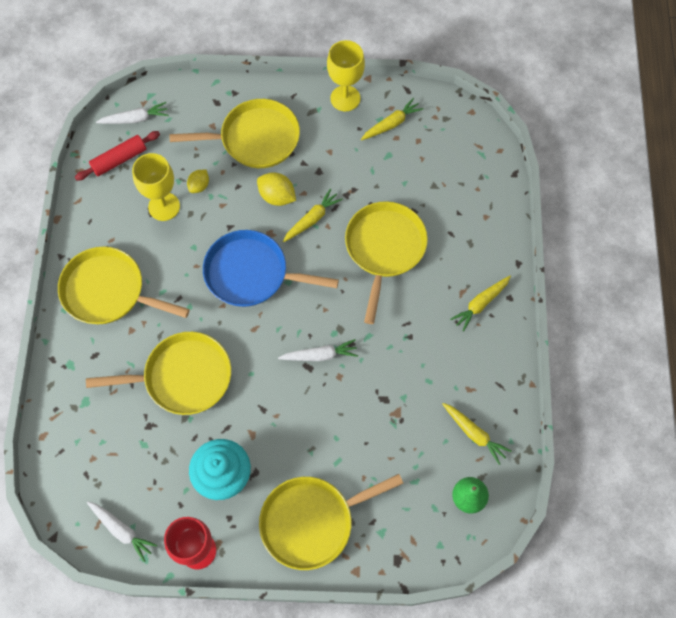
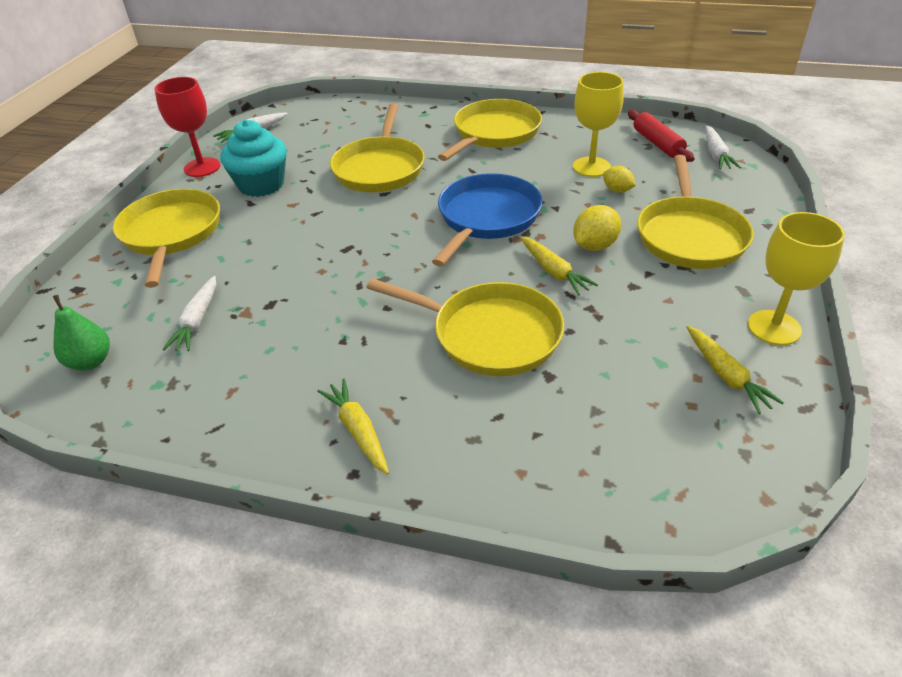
camera: 105 degrees right, 25 degrees down
white carrot [278,339,358,361] -> white carrot moved to [162,276,216,351]
yellow carrot [443,403,512,465] -> none

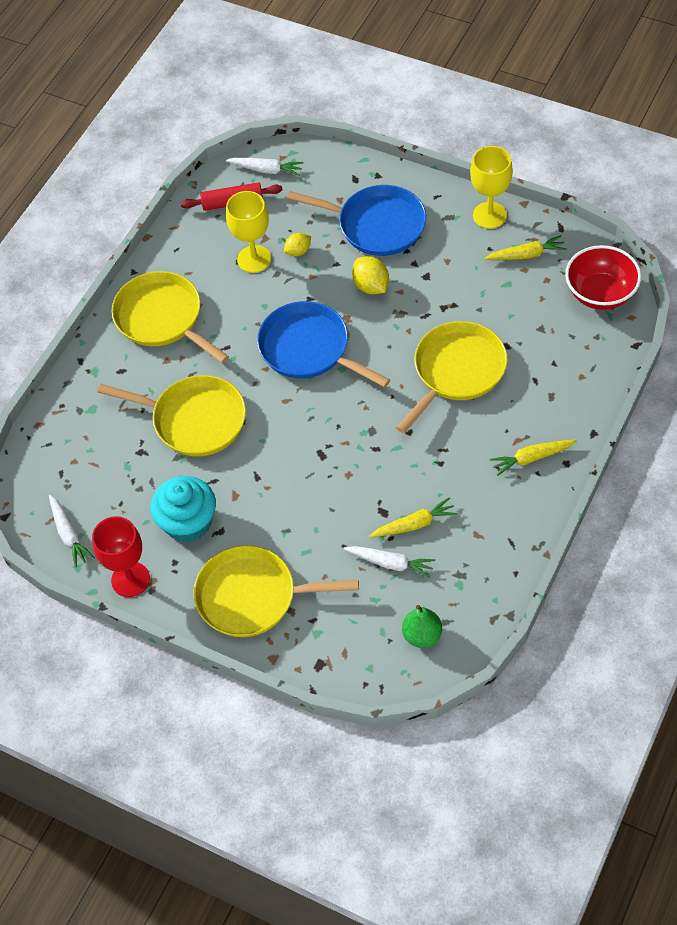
camera: 75 degrees left, 15 degrees up
yellow carrot [521,237,598,295] -> yellow carrot moved to [369,497,458,538]
yellow pan [637,155,754,269] -> blue pan [287,185,426,256]
none -> red bowl [565,245,641,310]

